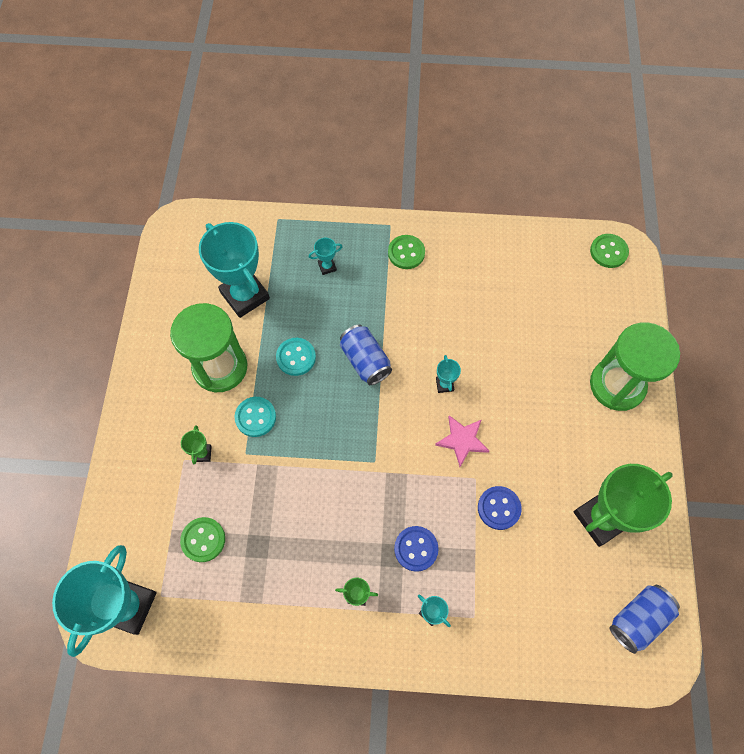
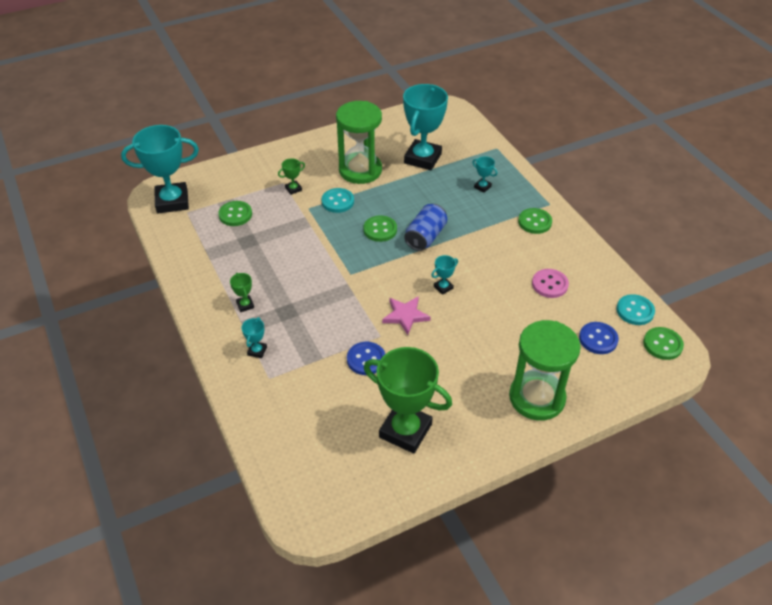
camera: 60 degrees right, 20 degrees down
turquoise button [276,338,316,376] -> turquoise button moved to [616,294,655,325]
blue button [394,526,439,572] -> blue button moved to [579,322,619,354]
blue can [609,585,680,654] -> none
none -> green button [363,215,397,242]
none -> pink button [532,269,569,298]

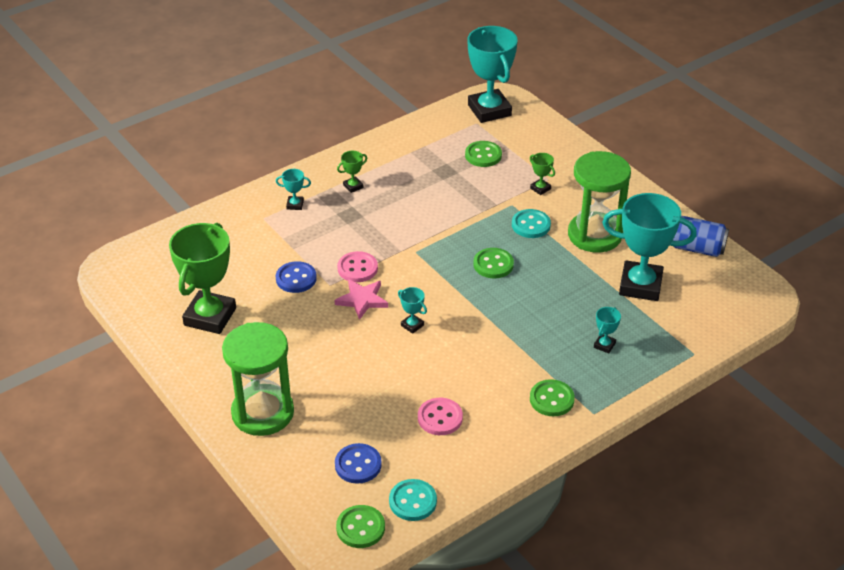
camera: 80 degrees right, 5 degrees down
blue can [404,204,447,251] -> blue can moved to [673,216,729,257]
none -> pink button [337,251,378,282]

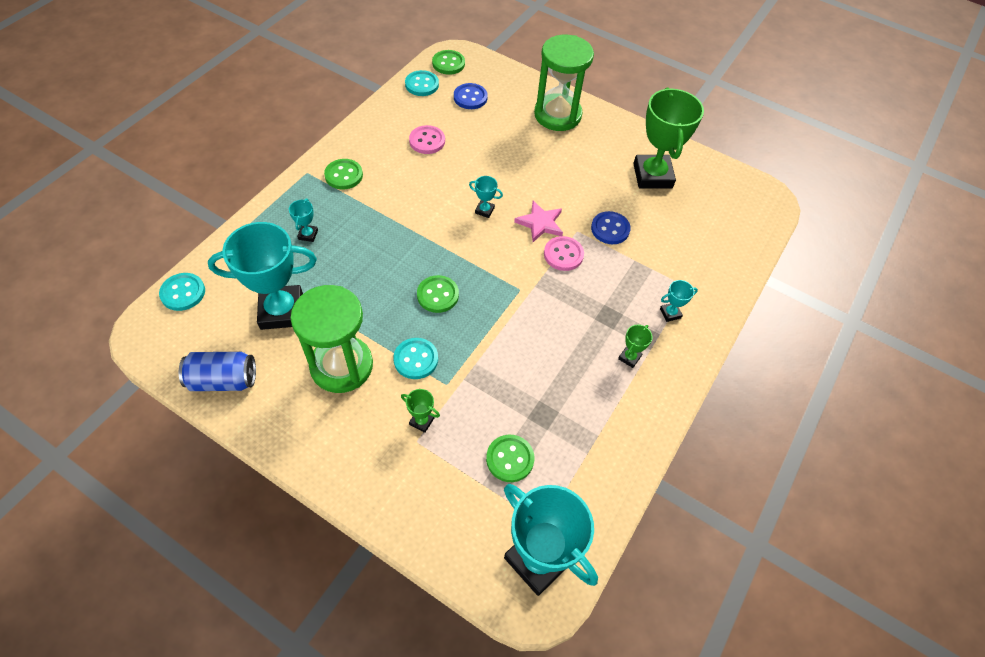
camera: 155 degrees right, 15 degrees up
none -> turquoise button [159,273,205,311]

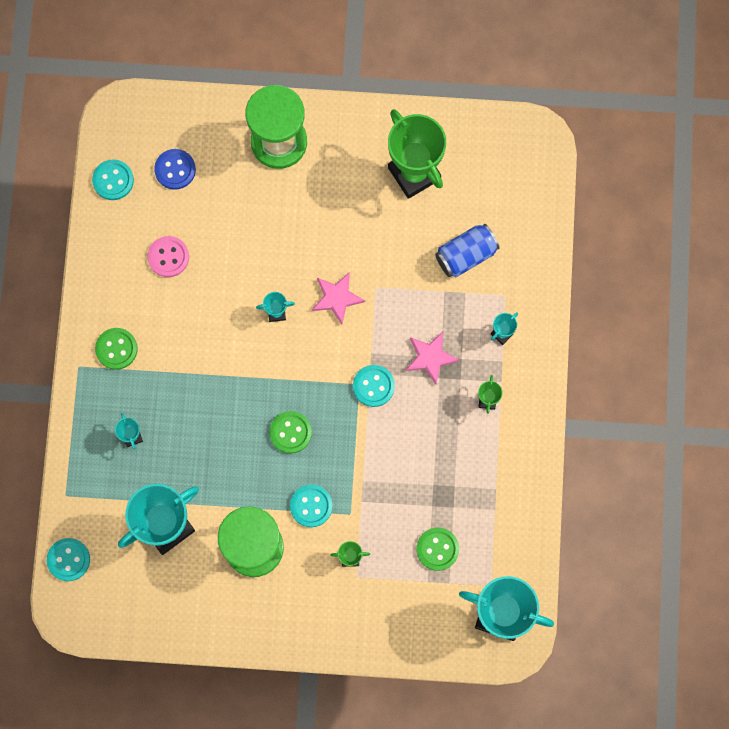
camera: 25 degrees left, 20 degrees up
blue can [179,352,256,391] -> blue can moved to [435,224,500,277]
green button [432,50,465,75] -> none
pink button [544,236,584,271] -> none
blue button [591,211,631,244] -> none
none -> turquoise button [353,365,395,407]
none -> pink star [406,332,459,384]

